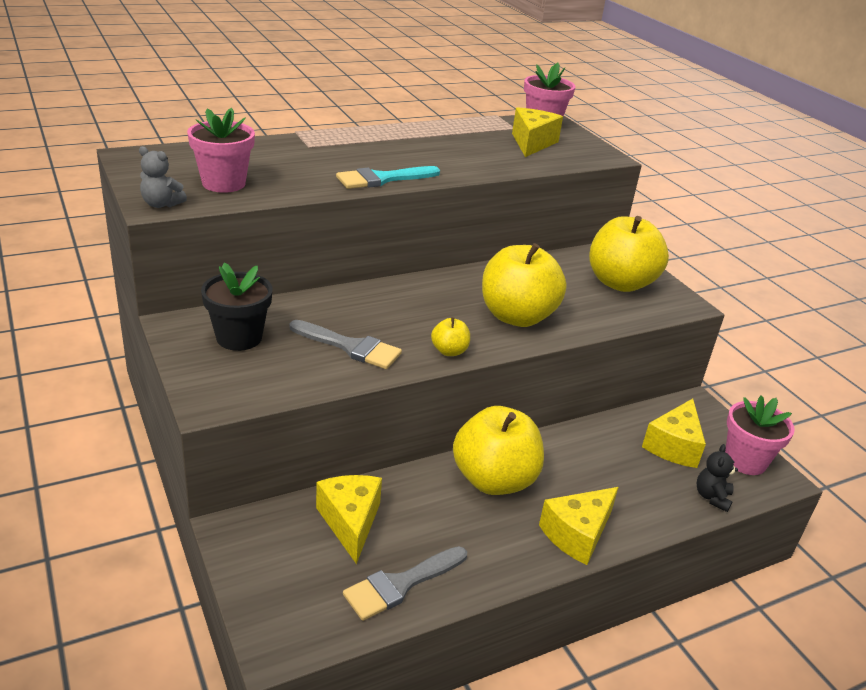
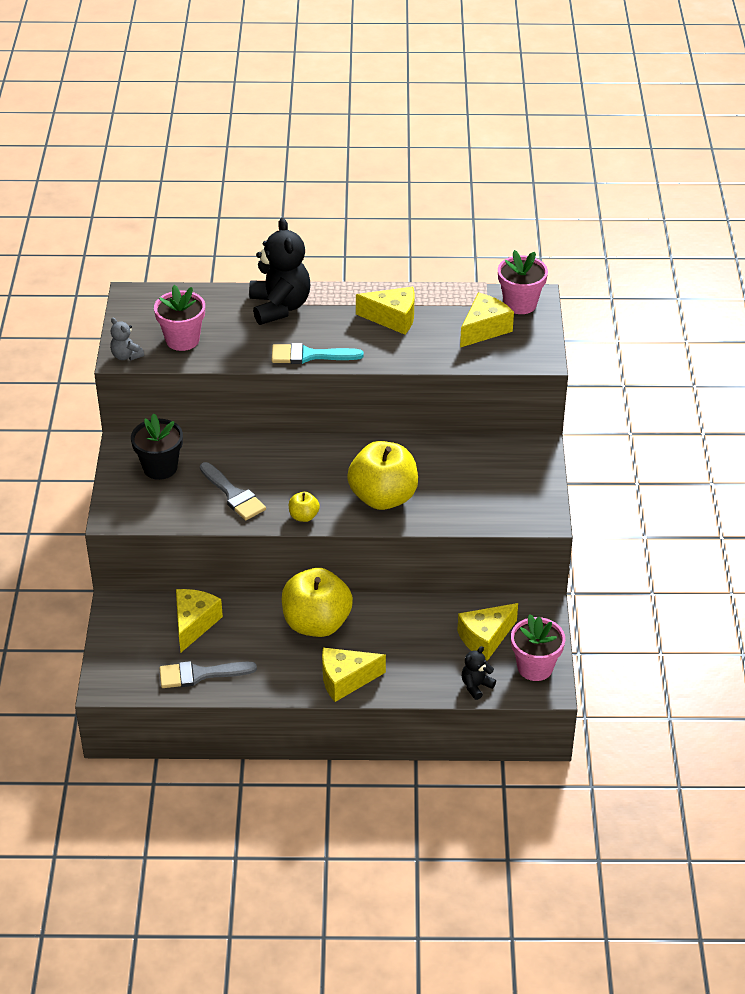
camera: 30 degrees right, 10 degrees up
yellow apple [589,216,669,292] -> none
none -> black teddy bear [249,218,310,325]
none -> yellow cheese [356,287,415,335]

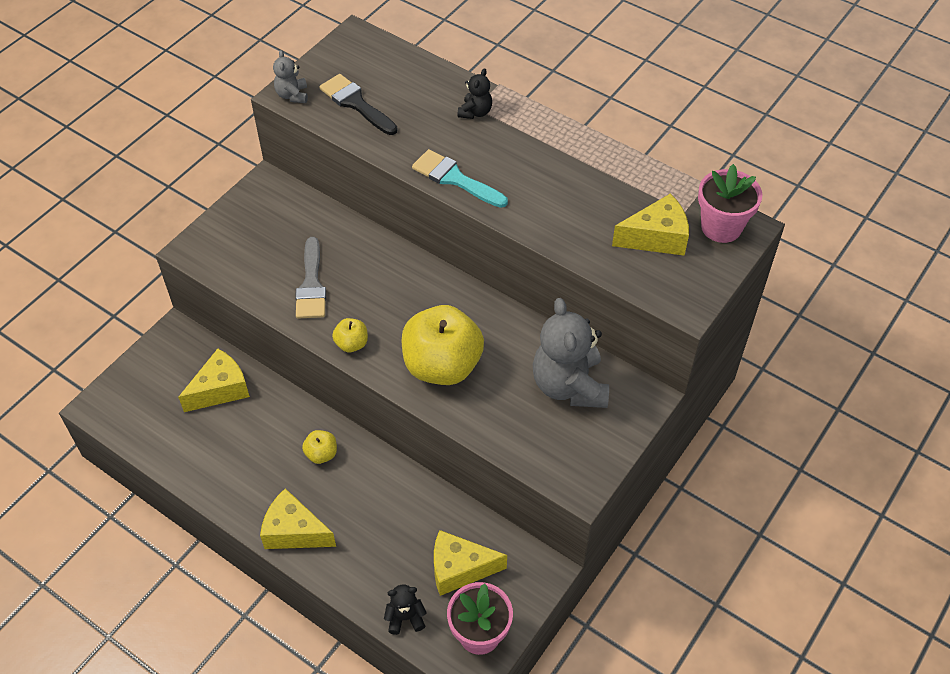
camera: 35 degrees right, 10 degrees up
black flower pot [131,414,183,480] -> none
pink flower pot [154,285,205,351] -> black brush [319,74,397,135]
grey brush [159,661,257,688] -> none
black teddy bear [249,218,310,325] -> black teddy bear [458,68,492,119], size x0.47
yellow apple [282,568,353,637] -> yellow apple [302,430,337,464], size x0.44
yellow cheese [356,287,415,335] -> none
none -> grey teddy bear [533,298,609,408]

